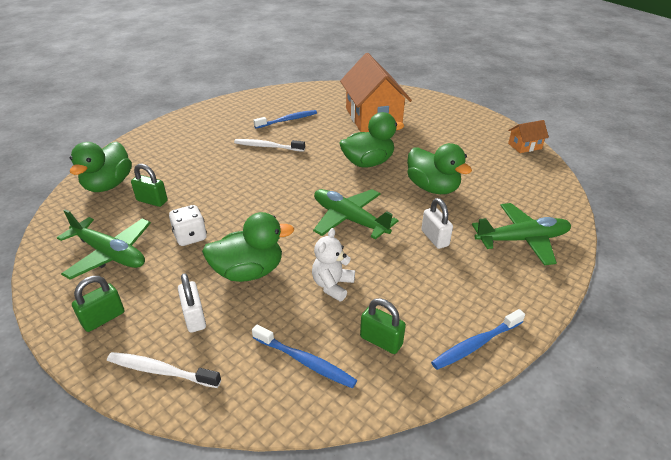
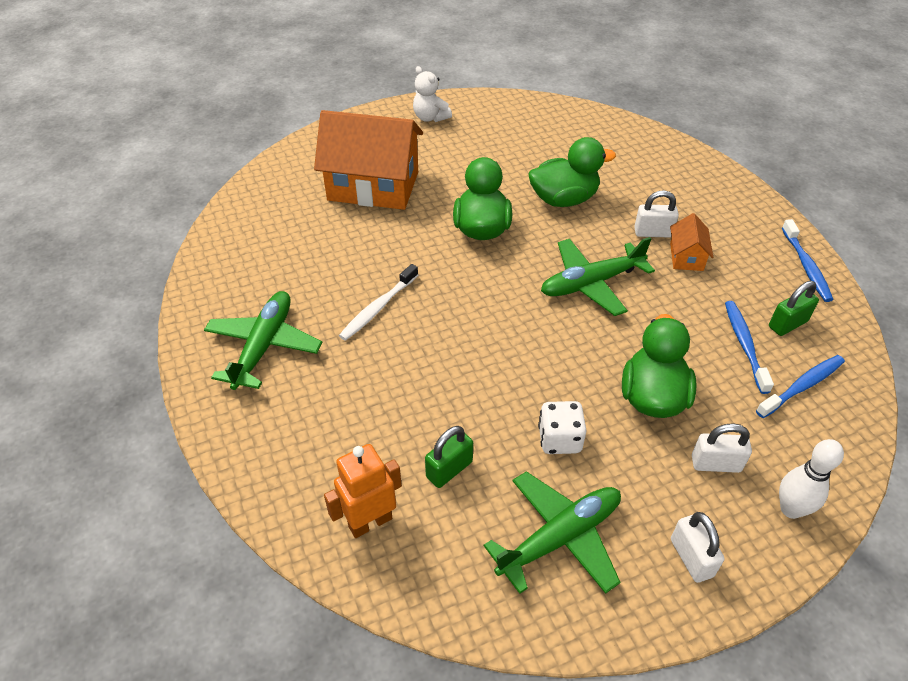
camera: 65 degrees left, 10 degrees up
green duck [70,141,132,192] -> orange robot [324,444,402,538]
green padlock [72,276,124,332] -> white padlock [671,512,724,583]
white toothbrush [107,352,221,388] -> white bowling pin [779,439,844,519]
blue toothbrush [253,110,317,129] -> blue toothbrush moved to [725,301,774,394]
white teddy bear [312,228,355,301] -> white teddy bear moved to [413,66,452,122]
green plane [472,203,571,265] -> green plane moved to [204,291,323,390]
orange house [508,120,549,153] -> orange house moved to [670,213,713,271]

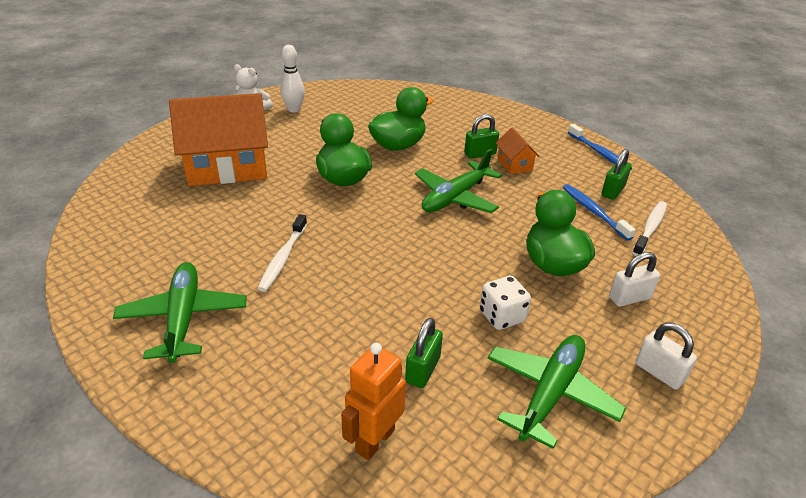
camera: 25 degrees left, 10 degrees down
white padlock [634,190,679,237] -> green padlock [464,114,499,159]
blue toothbrush [756,355,845,418] -> white toothbrush [632,201,667,256]
white bowling pin [779,439,844,519] -> white bowling pin moved to [280,45,305,113]

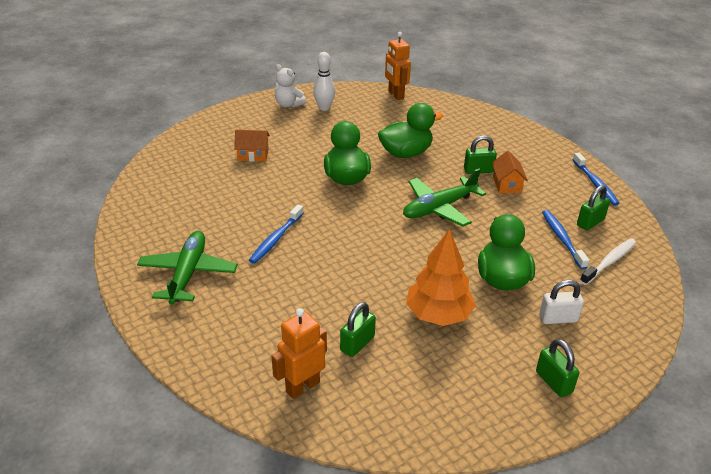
camera: 15 degrees right, 0 degrees up
orange house [169,93,268,186] -> orange house [234,130,270,162], size x0.44
white toothbrush [258,214,307,292] -> blue toothbrush [249,204,304,264]
white dice [480,276,531,330] -> orange tree [406,229,476,326]
green plane [488,335,626,449] -> none
white padlock [636,322,697,390] -> green padlock [536,339,579,397]
none -> orange robot [385,32,411,100]

